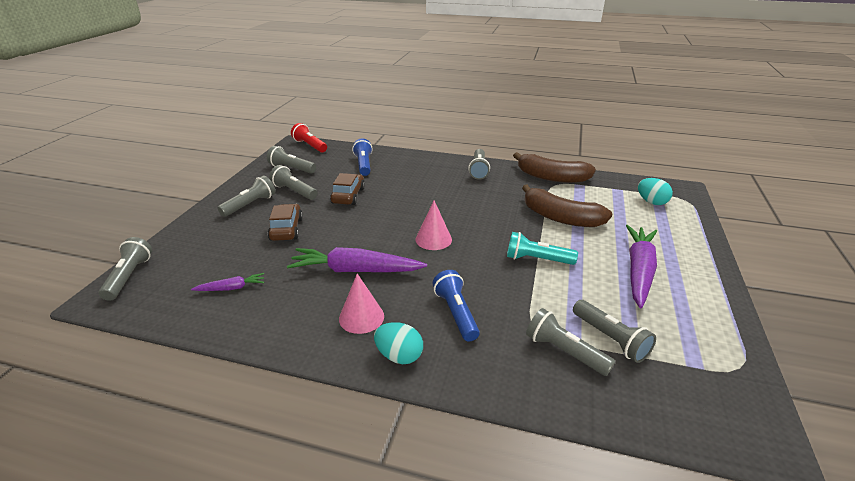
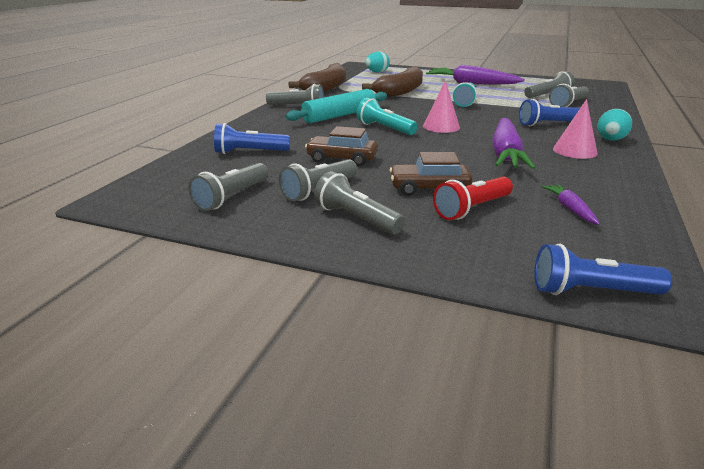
camera: 85 degrees left, 5 degrees down
grey flashlight [99,237,152,301] -> blue flashlight [534,244,672,295]
red flashlight [291,123,327,153] -> red flashlight moved to [433,177,513,220]
none -> turquoise rolling pin [285,89,387,123]
none -> turquoise flashlight [356,98,417,135]

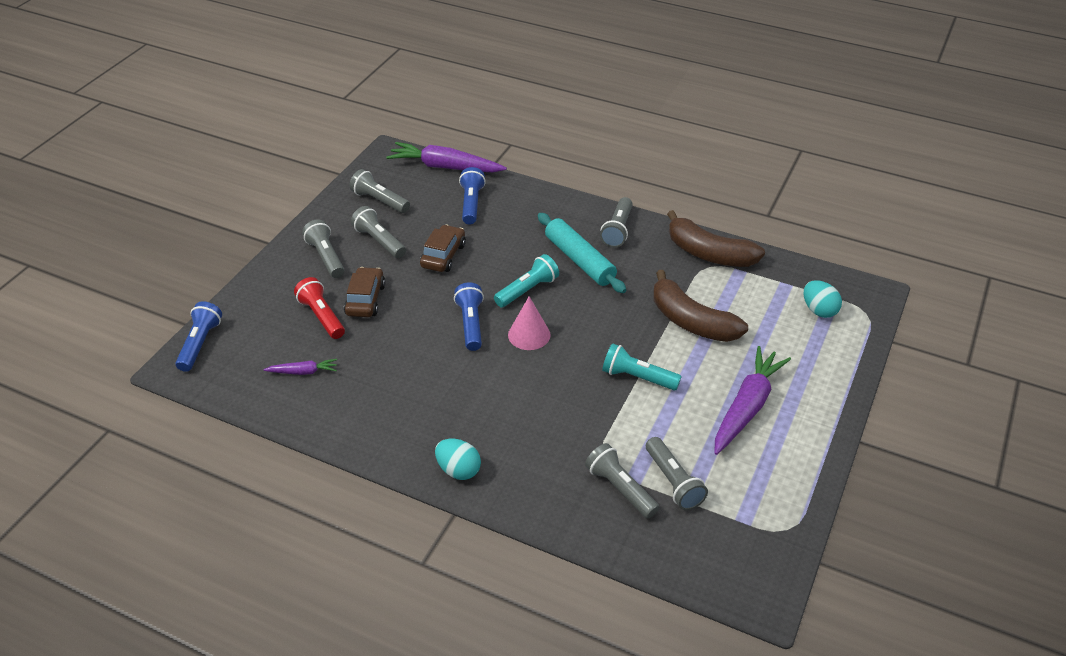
camera: 95 degrees right, 15 degrees up
grey flashlight [314,171,405,235] -> grey flashlight turned 75 degrees counterclockwise [302,219,344,278]
purple carrot [492,118,536,169] -> purple carrot moved to [386,142,507,172]
blue flashlight [519,99,580,126] -> blue flashlight moved to [454,283,484,351]
pink cone [553,99,598,159] -> none

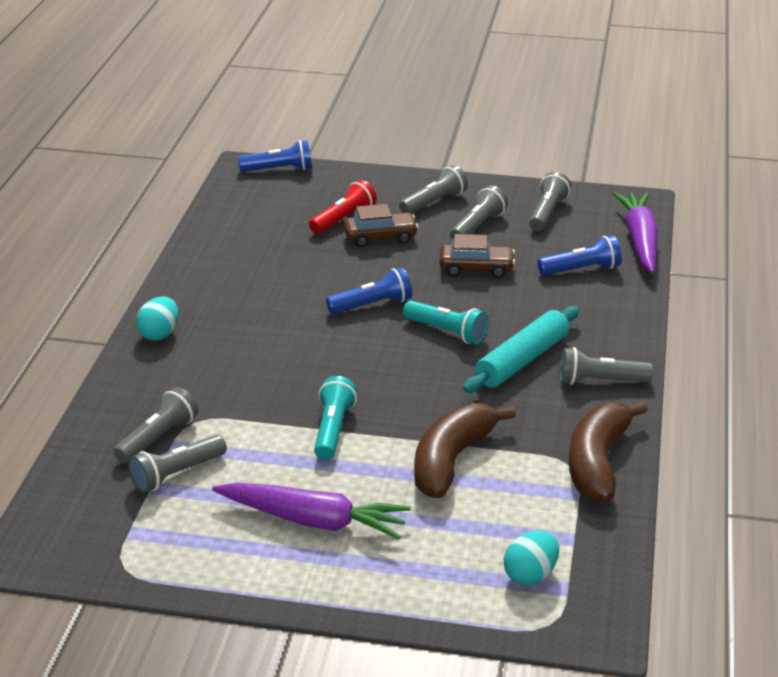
camera: 75 degrees right, 10 degrees down
purple carrot [264,359,337,375] -> none
pink cone [508,296,551,350] -> none

